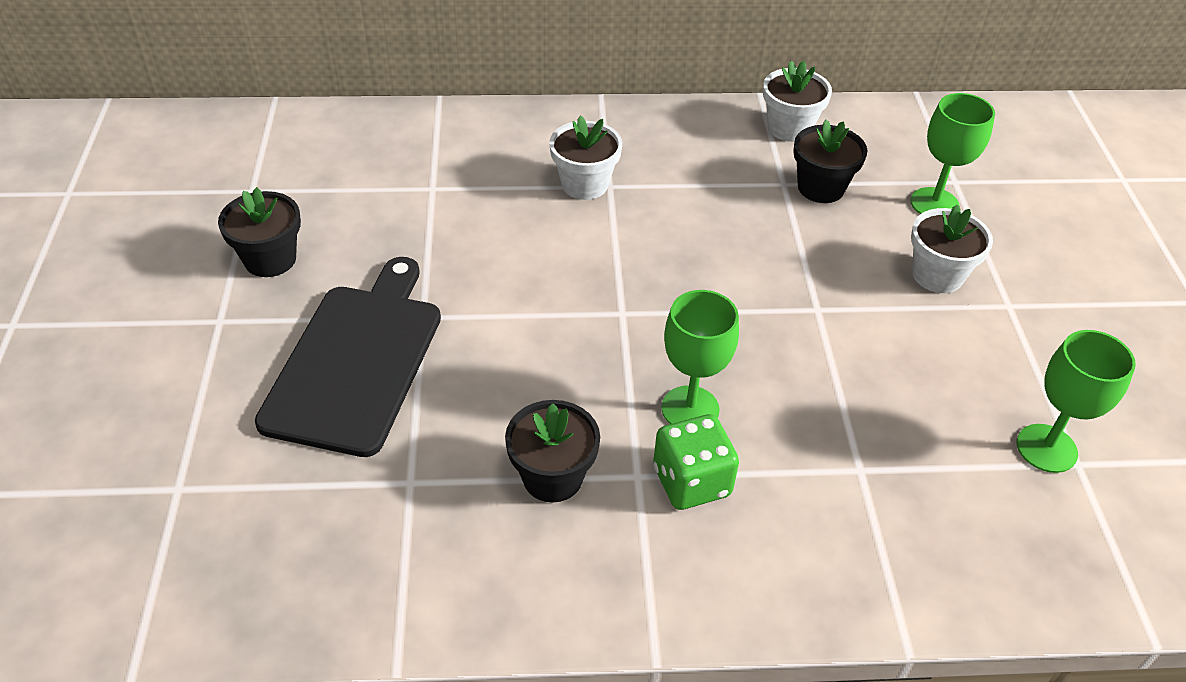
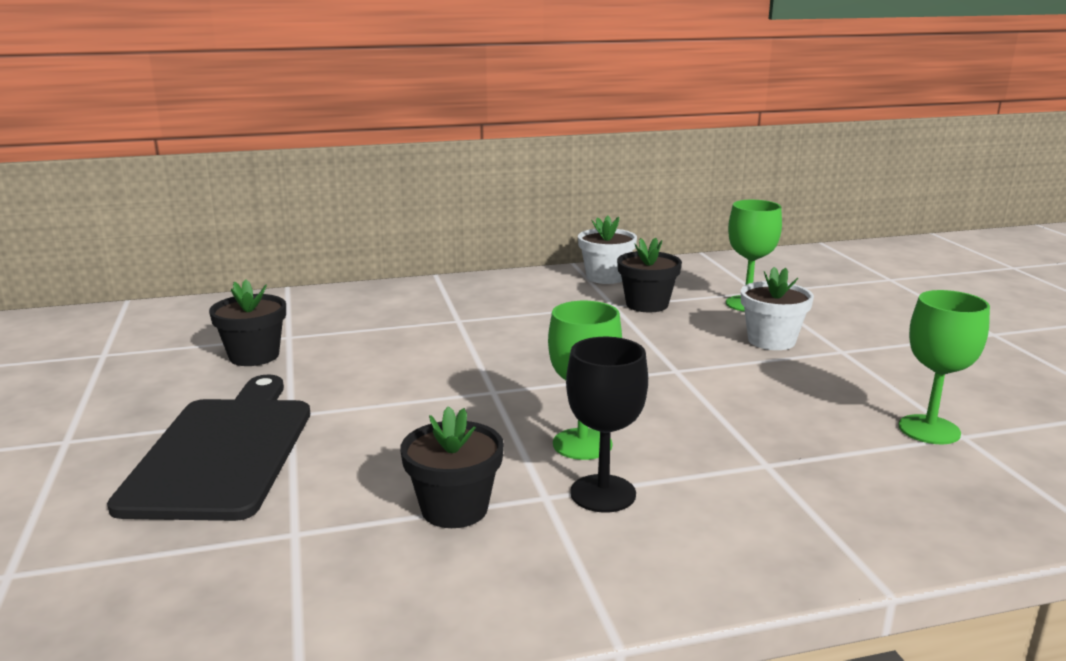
camera: 10 degrees left, 25 degrees down
black flower pot [218,187,301,277] -> black flower pot moved to [209,280,286,366]
white flower pot [549,116,622,200] -> none
green dice [653,414,739,510] -> black goblet [566,337,648,513]

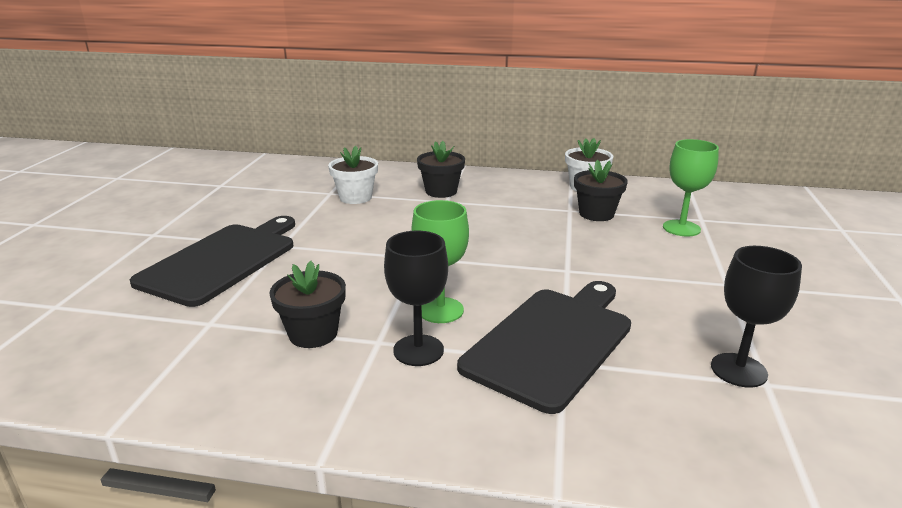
camera: 25 degrees right, 5 degrees up
black flower pot [209,280,286,366] -> black flower pot moved to [417,141,465,198]
white flower pot [741,267,814,350] -> white flower pot moved to [328,146,378,204]
green goblet [898,290,990,444] -> black goblet [711,246,802,388]
none -> black cutting board [457,281,631,414]

